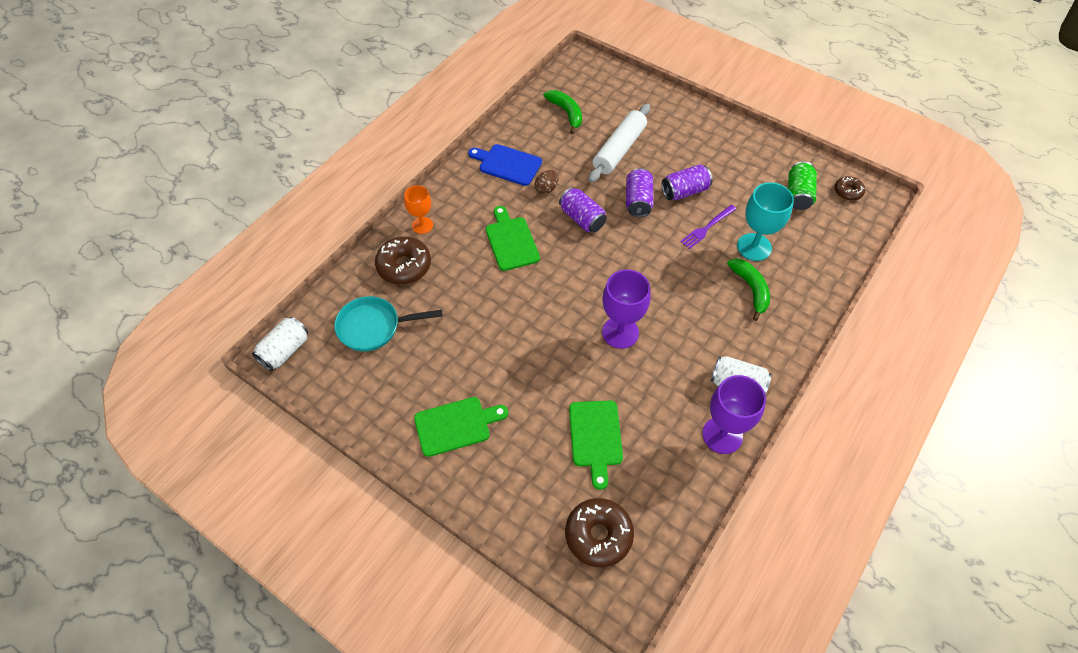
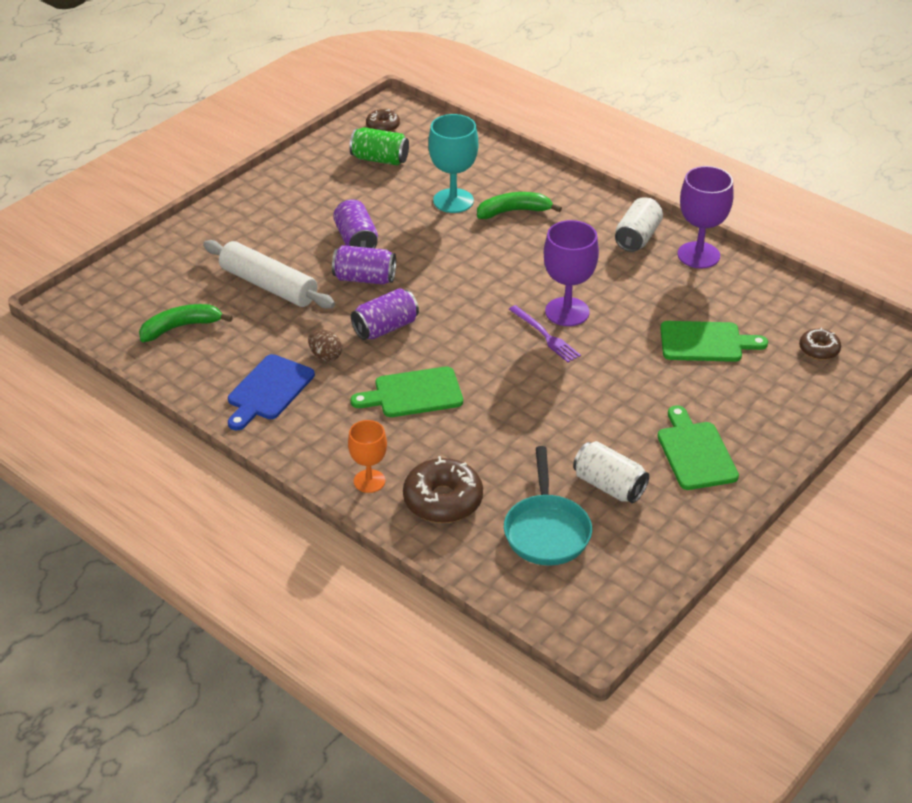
camera: 85 degrees left, 15 degrees down
white can [252,317,309,371] -> white can moved to [573,441,649,503]
brown donut [565,498,634,567] -> brown donut [799,328,841,360], size x0.57
purple fork [680,205,736,249] -> purple fork moved to [509,305,581,363]

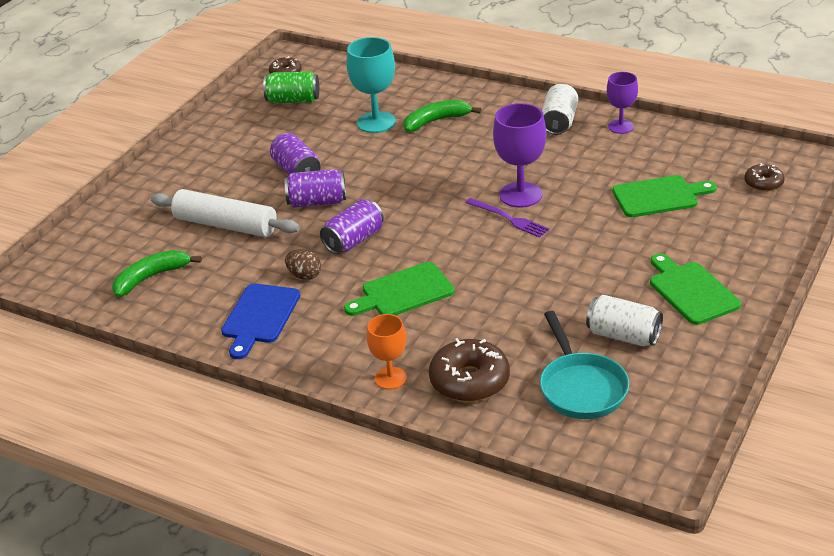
camera: 10 degrees left, 5 degrees down
purple goblet [678,166,733,269] -> purple goblet [607,72,638,134], size x0.63

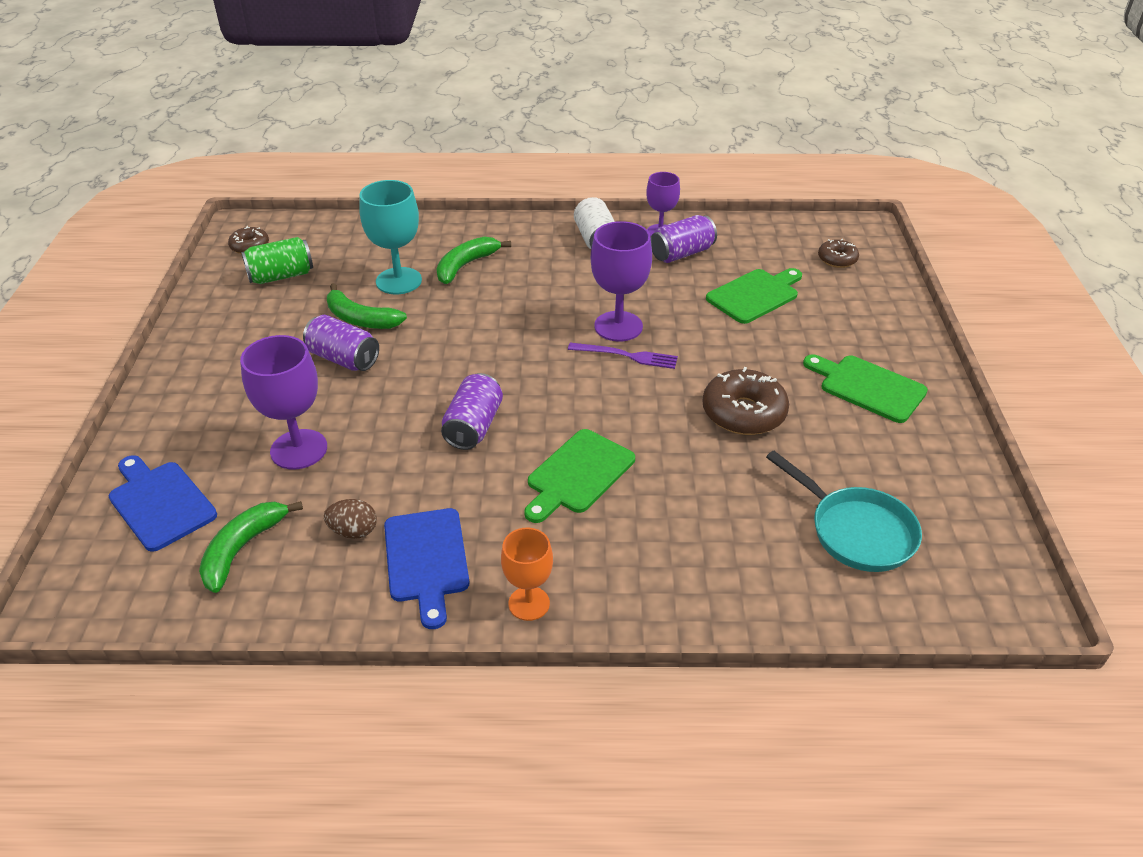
camera: 30 degrees left, 5 degrees up
white rolling pin [151,189,300,237] -> purple goblet [240,335,327,470]
purple can [285,169,346,208] -> purple can moved to [651,215,717,263]
brown egg [285,249,321,280] -> brown egg moved to [324,499,377,539]
orange goblet [367,314,407,390] -> orange goblet moved to [501,528,553,621]
brown donut [429,338,510,402] -> brown donut moved to [703,367,789,435]
white can [586,295,663,346] -> none
none -> blue cutting board [109,455,217,552]
none -> green banana [327,283,407,329]

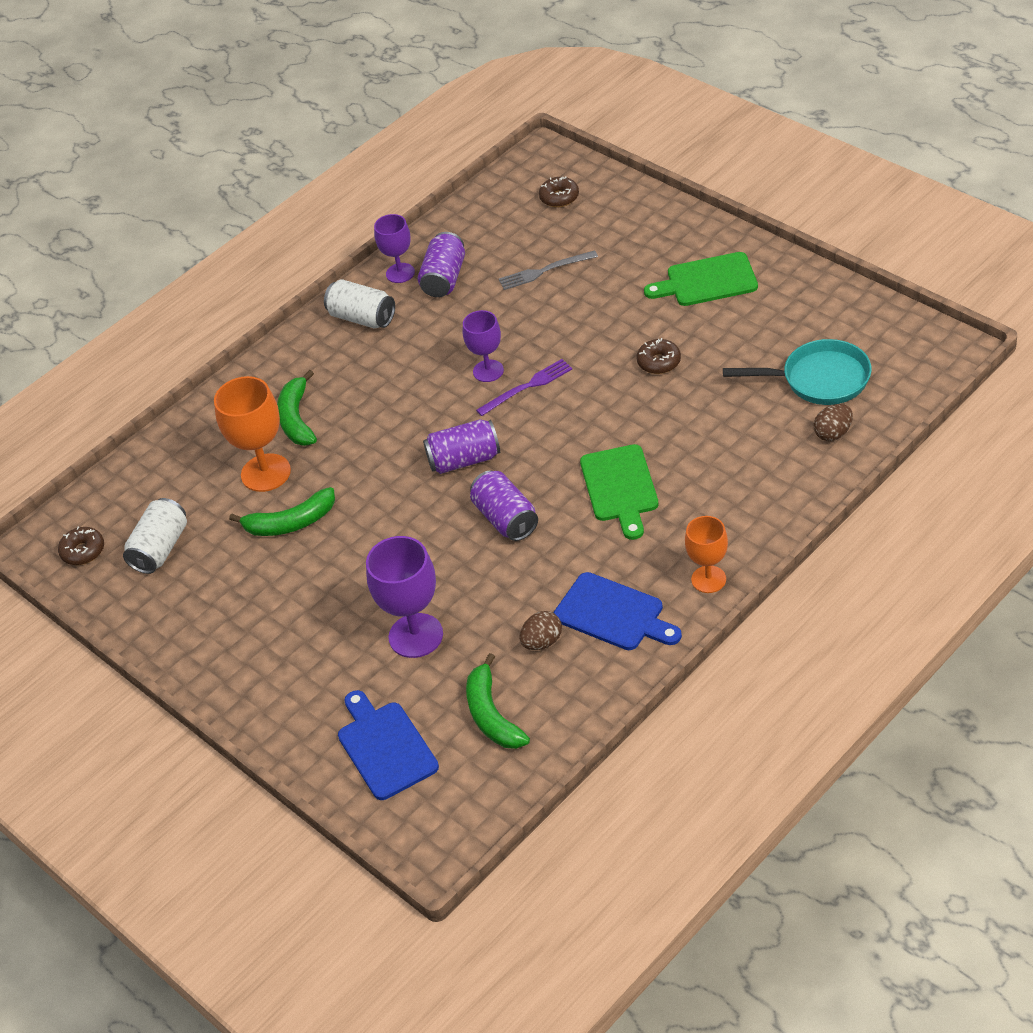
camera: 40 degrees left, 5 degrees up
blue cutting board [109,455,217,552] -> blue cutting board turned 60 degrees clockwise [338,690,439,800]
green can [241,237,313,284] -> white can [123,498,187,574]
purple can [303,315,379,371] -> purple can moved to [423,419,500,474]
turquoise goblet [359,180,422,294] -> orange goblet [214,376,291,492]
purple goblet [591,221,652,341] -> purple goblet [463,310,504,382], size x0.63
brown donut [703,367,789,435] -> brown donut [636,338,681,374], size x0.57
green cutting board [706,268,802,324] -> grey fork [499,250,598,290]
none -> brown egg [814,404,853,441]

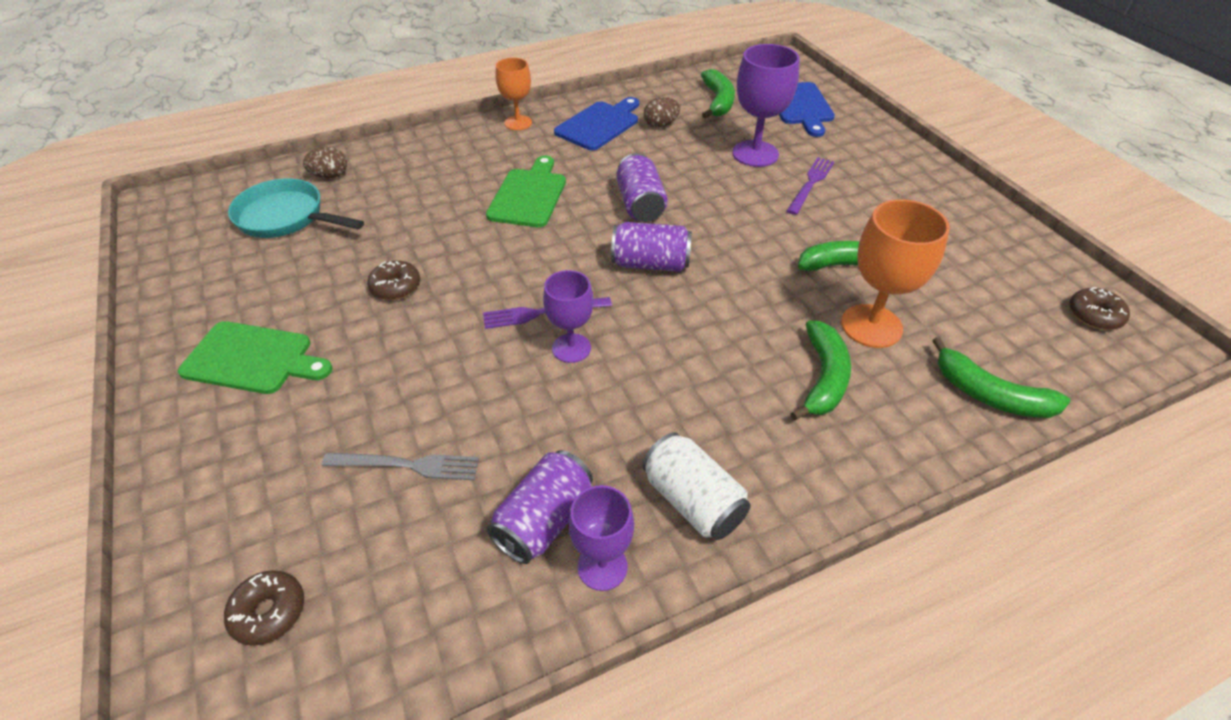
camera: 165 degrees left, 0 degrees up
white can [123,498,187,574] -> none
blue cutting board [554,572,682,650] -> blue cutting board turned 75 degrees clockwise [554,97,639,150]
none -> purple fork [787,157,834,215]
none -> green banana [932,337,1071,418]

